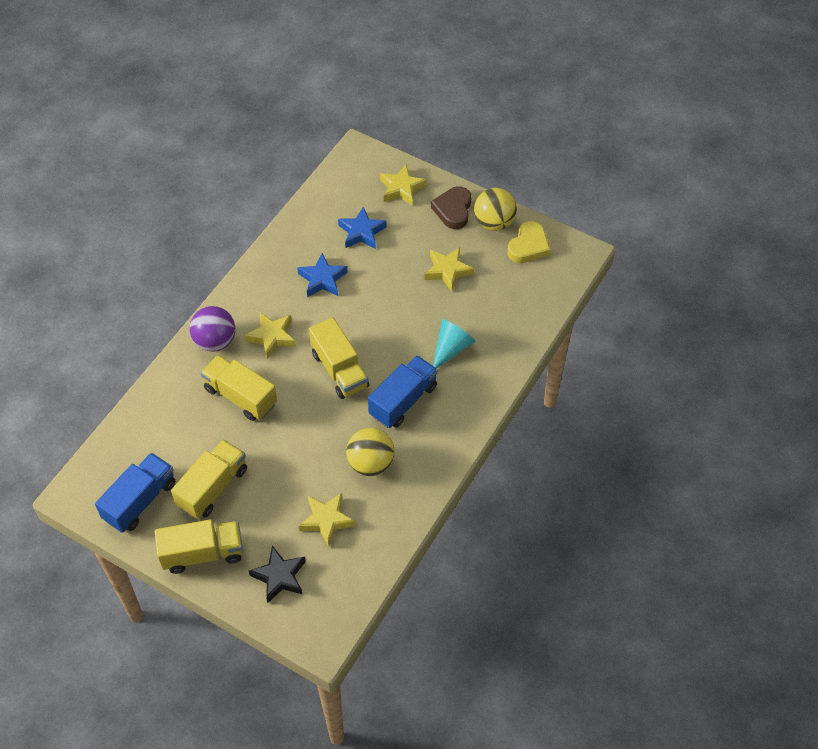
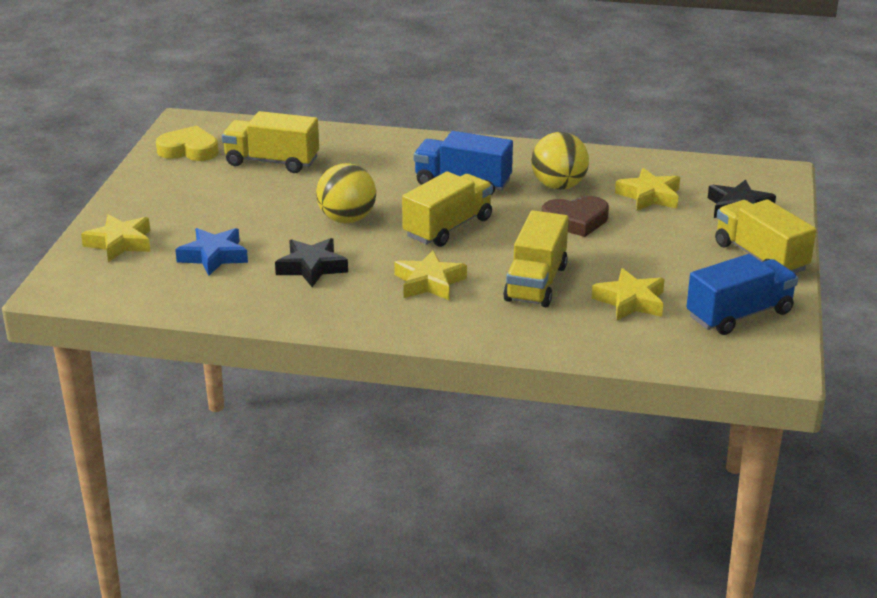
camera: 110 degrees left, 25 degrees down
blue truck [95,453,175,533] -> blue truck turned 135 degrees clockwise [687,254,798,335]
yellow truck [171,439,247,519] -> yellow truck moved to [222,111,319,173]
purple ball [190,306,236,352] -> none
blue star [297,253,348,297] -> black star [275,238,348,287]
yellow star [424,247,474,292] -> yellow star moved to [592,268,665,320]
brown heart [431,186,471,229] -> brown heart moved to [542,196,609,237]
turquoise cone [433,319,476,368] -> none
yellow ball [474,188,517,231] -> yellow ball moved to [316,163,376,223]

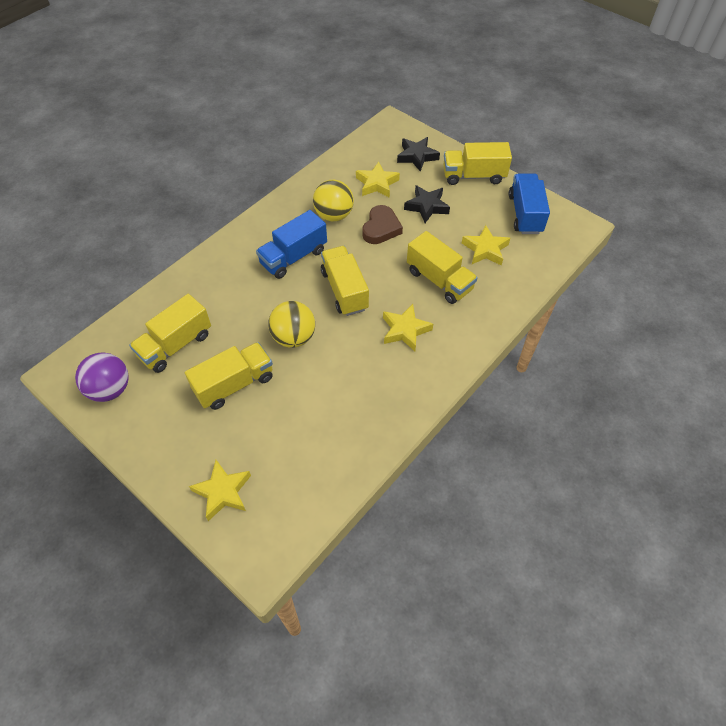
camera: 60 degrees left, 25 degrees up
yellow heart [156,126,219,161] -> purple ball [75,353,129,402]
blue star [175,228,248,276] -> none
black star [275,238,348,287] -> black star moved to [404,185,450,223]
none -> yellow truck [185,342,273,410]

